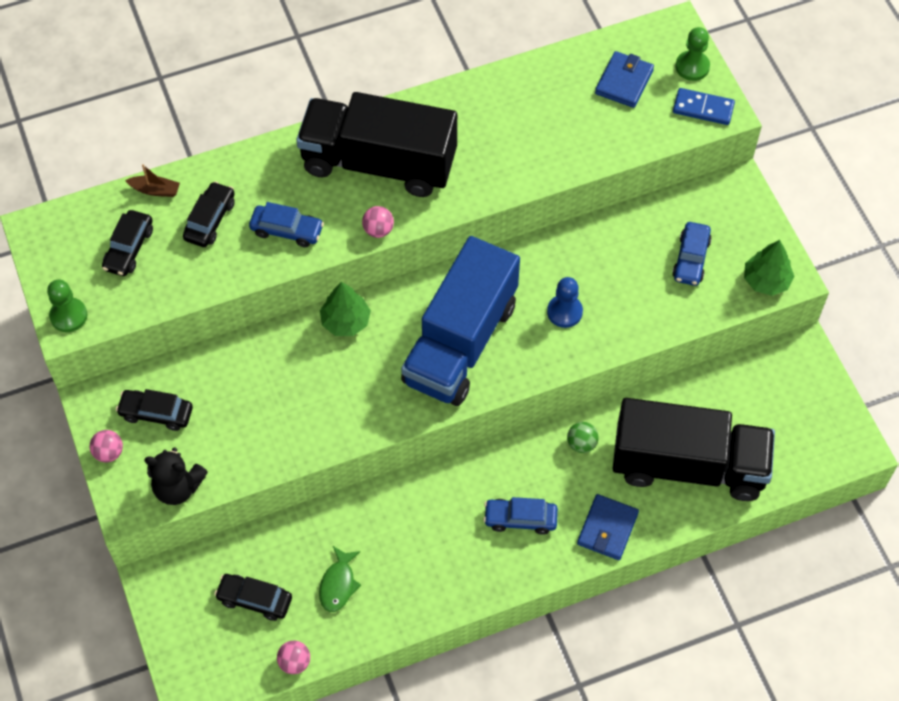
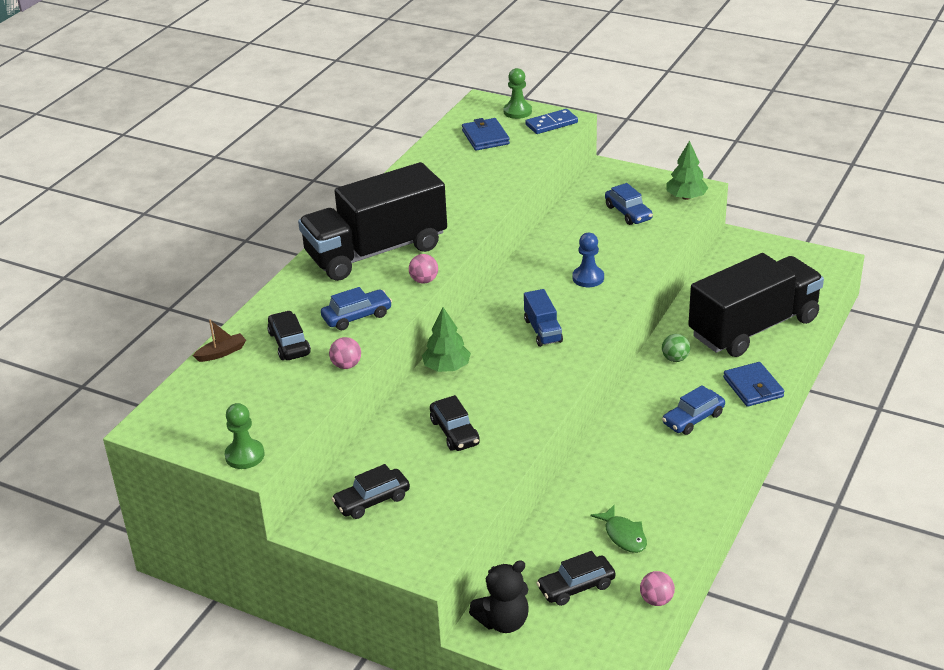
camera: 40 degrees left, 25 degrees down
pink ball [90,430,123,463] -> pink ball moved to [329,337,361,369]
black car [102,210,153,276] -> black car moved to [430,395,480,451]
black teddy bear [145,448,208,505] -> black teddy bear moved to [469,560,529,633]
blue truck [401,236,520,406] -> blue truck [524,289,563,347], size x0.42

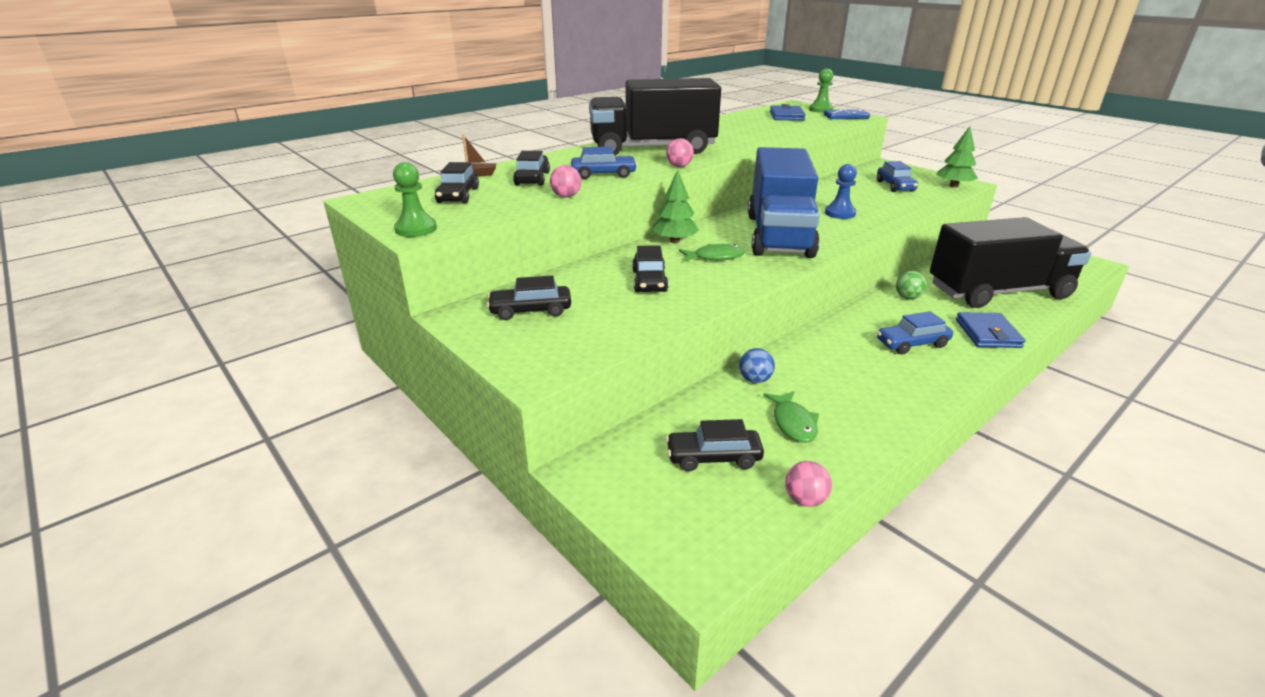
camera: 20 degrees right, 5 degrees down
black teddy bear [469,560,529,633] -> none
blue truck [524,289,563,347] -> blue truck [748,147,820,258], size x2.39
none -> black car [435,162,479,203]
none -> green fish [679,244,745,262]
none -> blue ball [739,348,775,383]

